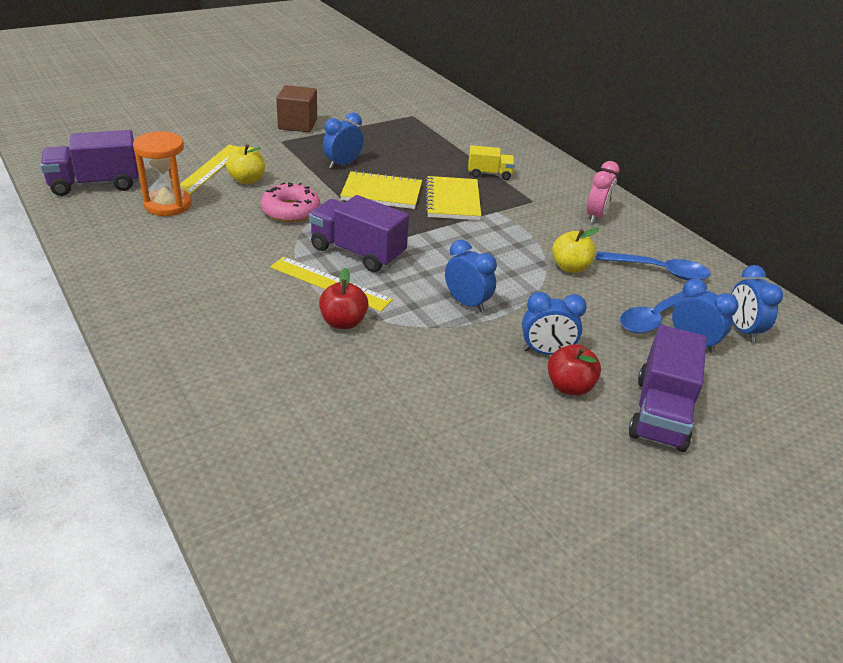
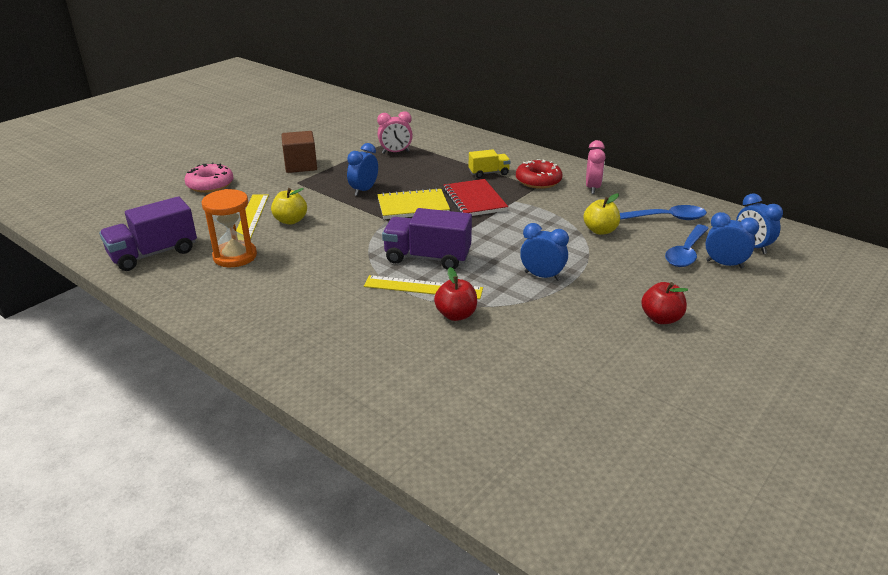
camera: 15 degrees left, 5 degrees down
pink donut [261,182,320,222] -> pink donut moved to [185,162,234,193]
yellow notebook [425,176,481,220] -> red notebook [443,179,508,216]
blue clock [522,292,587,355] -> none
purple truck [629,325,707,452] -> none
none -> pink clock [377,111,413,154]
none -> red donut [516,159,563,189]

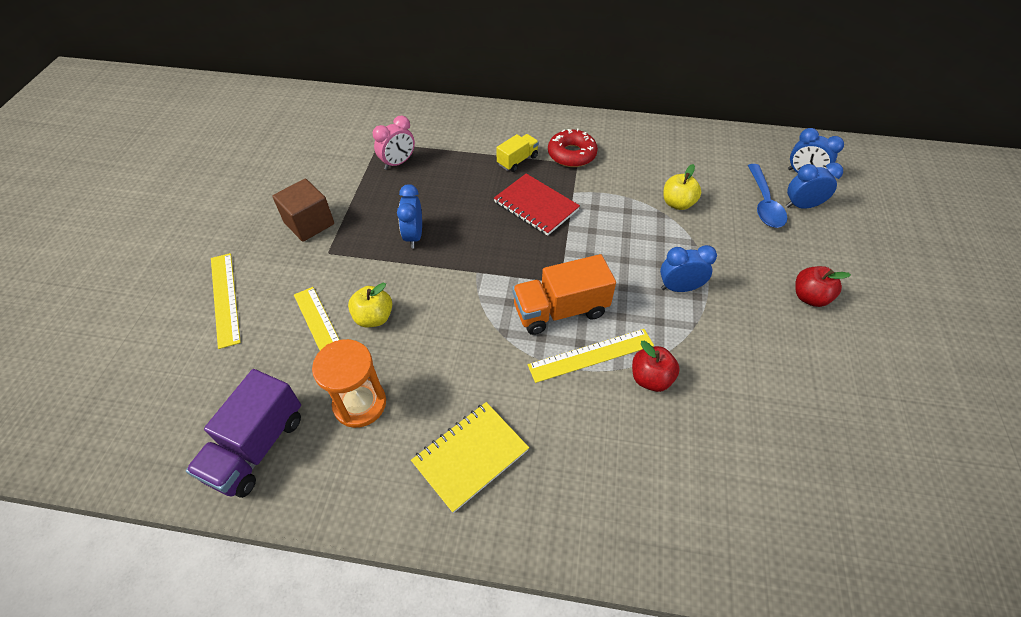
camera: 30 degrees left, 20 degrees up
pink donut [185,162,234,193] -> yellow ruler [211,253,241,349]
yellow notebook [377,188,450,219] -> yellow notebook moved to [411,402,529,513]
purple truck [382,208,472,270] -> orange truck [512,254,616,335]
pink clock [586,140,606,194] -> none
blue spoon [620,205,707,220] -> none

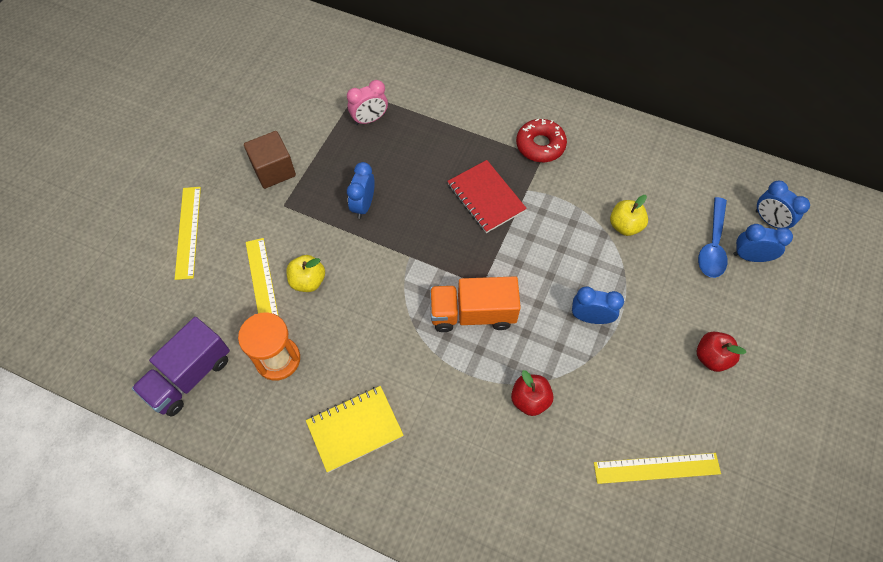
camera: 15 degrees right, 10 degrees up
yellow truck [496,134,539,172] -> none
yellow ruler [528,329,654,383] -> yellow ruler moved to [594,453,721,484]

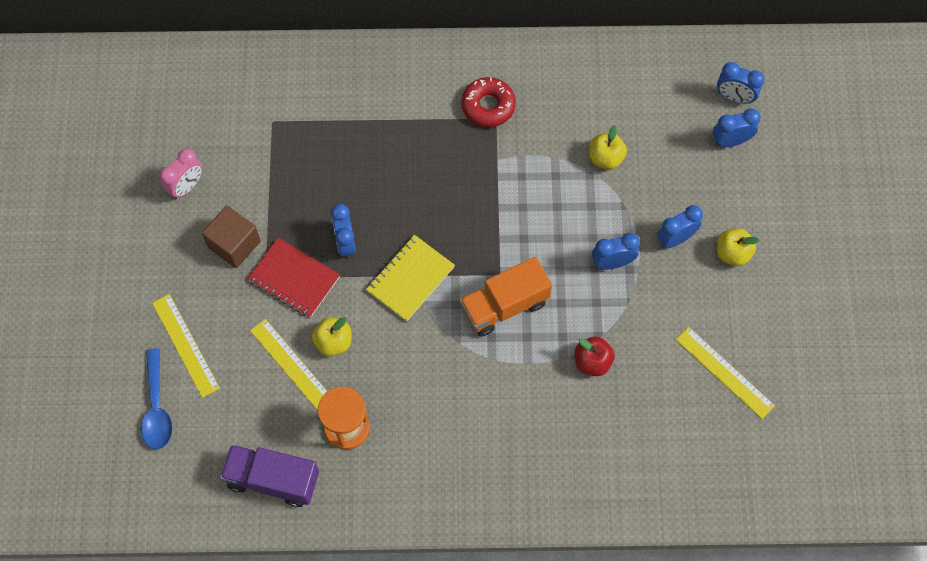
camera: 25 degrees left, 5 degrees up
purple truck [132,317,230,417] -> purple truck turned 90 degrees clockwise [220,444,319,507]
yellow notebook [306,386,404,473] -> yellow notebook moved to [366,235,455,322]
pink clock [347,80,388,125] -> pink clock moved to [160,149,203,199]
red notebook [447,160,527,233] -> red notebook moved to [247,238,340,318]
yellow ruler [594,453,721,484] -> yellow ruler turned 75 degrees clockwise [675,327,775,419]
red apple [697,332,746,372] -> yellow apple [717,228,759,266]
blue spoon [698,197,728,278] -> blue spoon moved to [141,348,172,449]
none -> blue clock [657,205,703,248]

